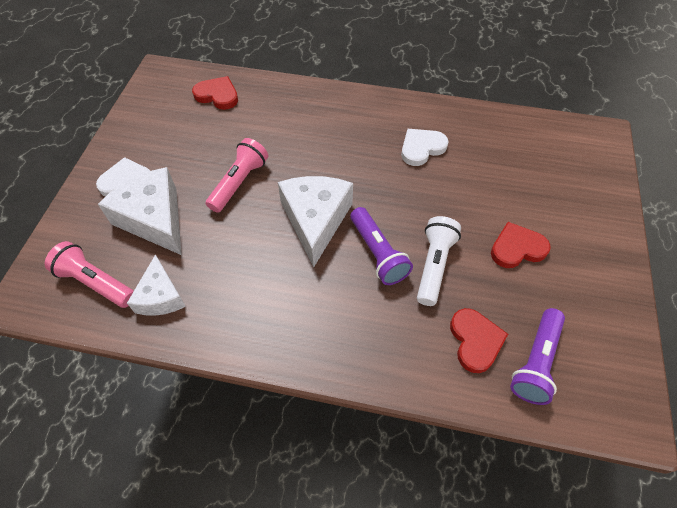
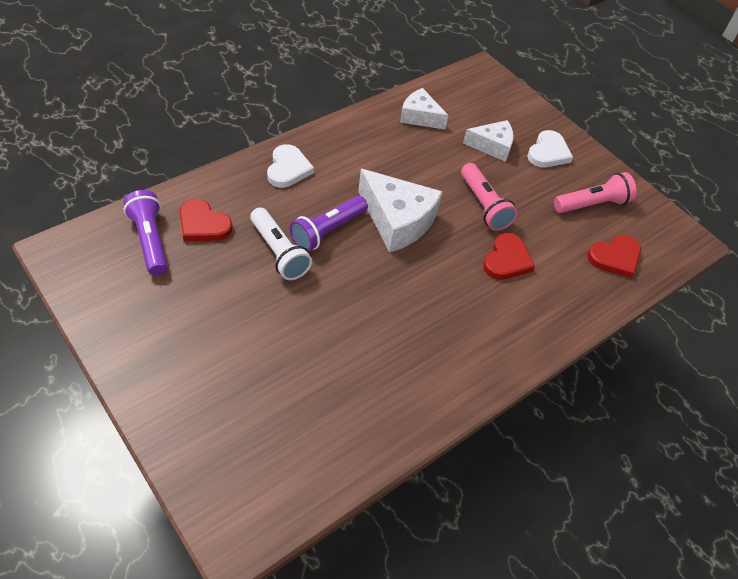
camera: 125 degrees right, 5 degrees down
pink flashlight [45,241,134,308] -> pink flashlight moved to [554,172,636,213]
white cheese [98,167,182,255] -> white cheese [463,120,514,162], size x0.61
purple flashlight [350,207,413,285] -> purple flashlight turned 60 degrees counterclockwise [290,196,368,252]
white heart [401,129,449,166] -> white heart moved to [267,144,314,188]
red heart [491,222,551,268] -> red heart moved to [483,233,535,280]

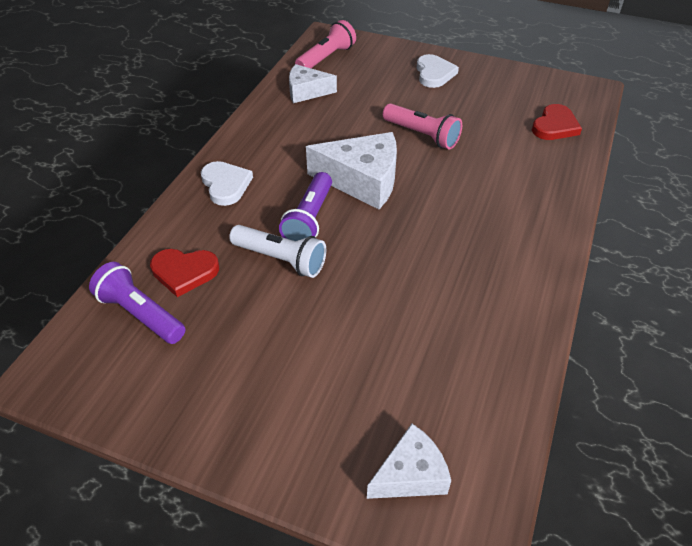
camera: 25 degrees left, 5 degrees down
white cheese [463,120,514,162] -> white cheese moved to [367,424,451,499]
red heart [483,233,535,280] -> none
pink flashlight [554,172,636,213] -> pink flashlight moved to [295,20,356,68]

